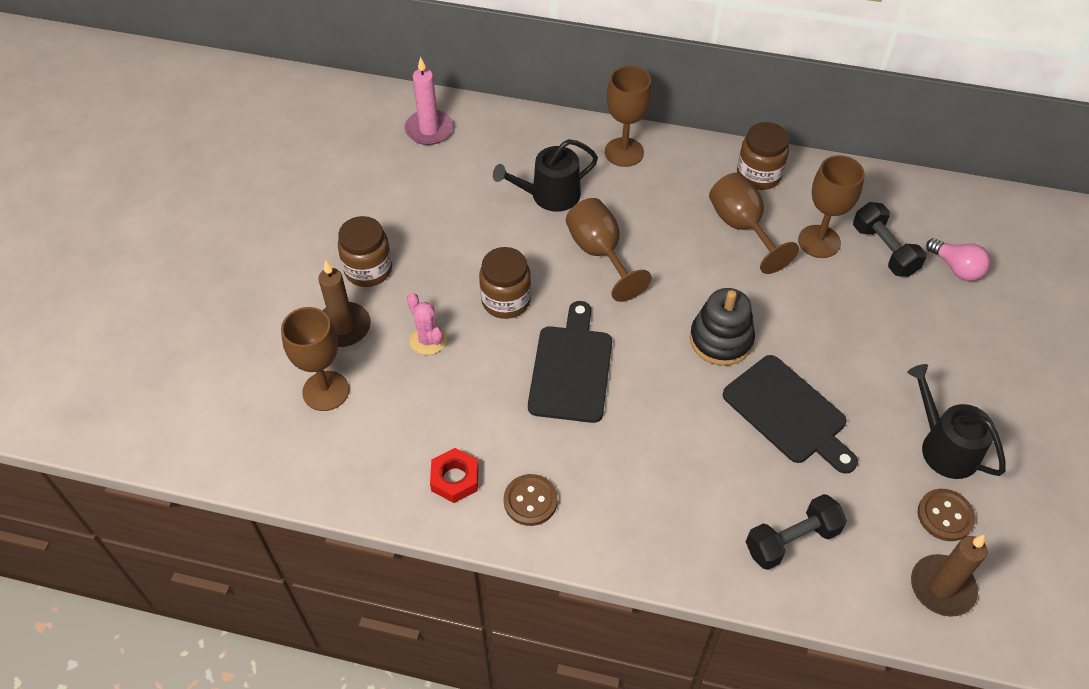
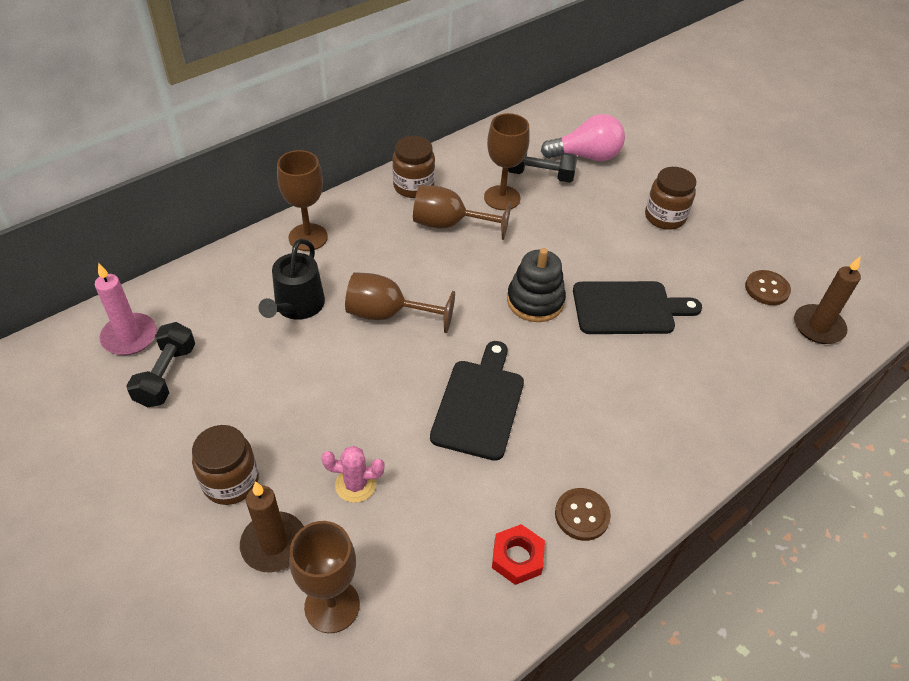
camera: 55 degrees left, 5 degrees down
brown jar [479,247,531,319] -> brown jar moved to [645,167,696,230]
black cutting board [528,301,612,423] -> black cutting board turned 60 degrees clockwise [430,341,524,461]
black dumbbell [746,494,847,570] -> black dumbbell moved to [126,322,195,407]
black watering can [907,364,1006,479] -> none
pink light bulb [926,238,991,281] -> pink light bulb [541,114,625,161], size x1.53

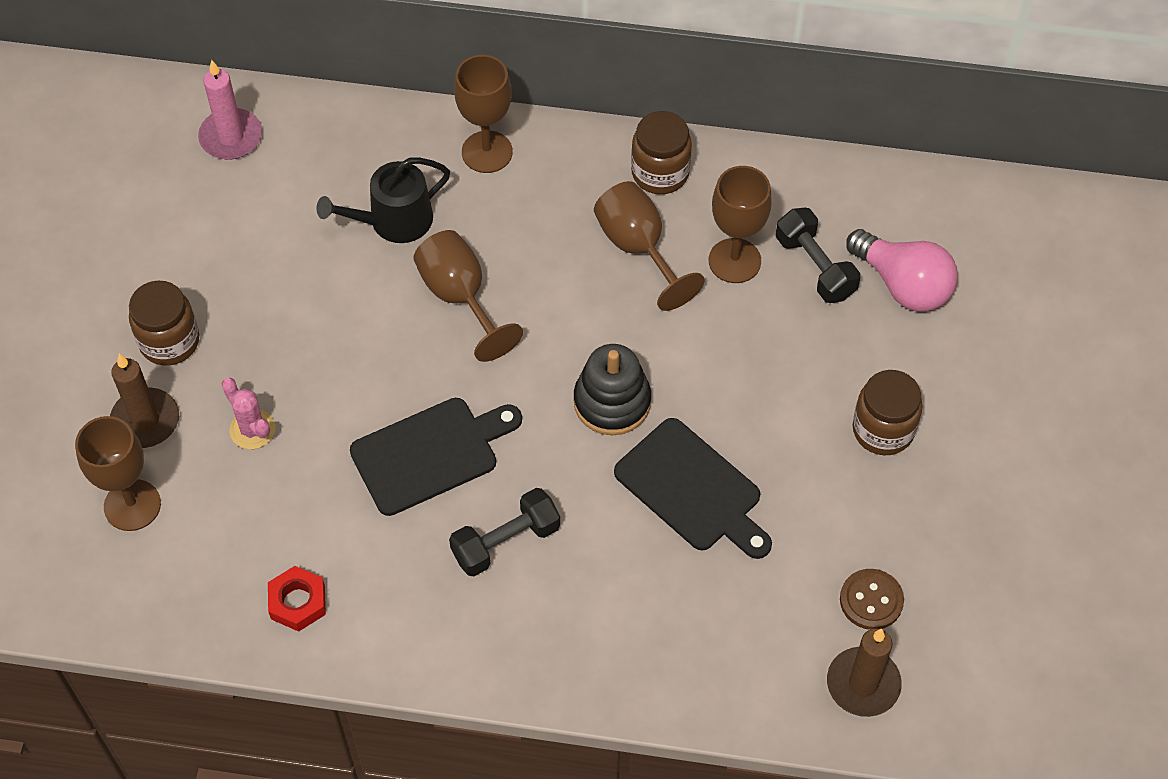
camera: 50 degrees right, 10 degrees up
black dumbbell [126,322,195,407] -> black dumbbell moved to [449,488,560,576]
brown button [555,488,611,541] -> none

